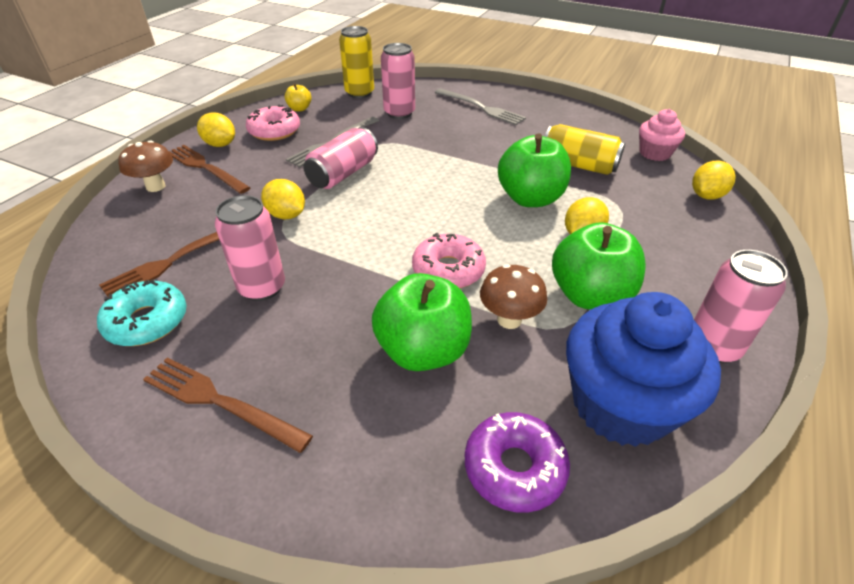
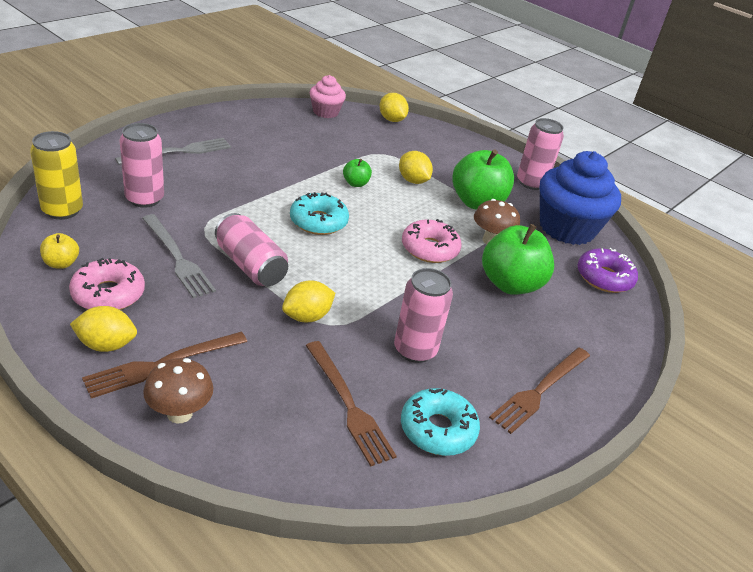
camera: 80 degrees left, 5 degrees down
yellow lemon [197,112,235,147] -> yellow lemon turned 45 degrees clockwise [70,306,137,352]
green apple [498,133,571,207] -> green apple [343,159,372,187], size x0.47
yellow can [545,124,625,175] -> none
none -> turquoise donut [290,192,349,235]

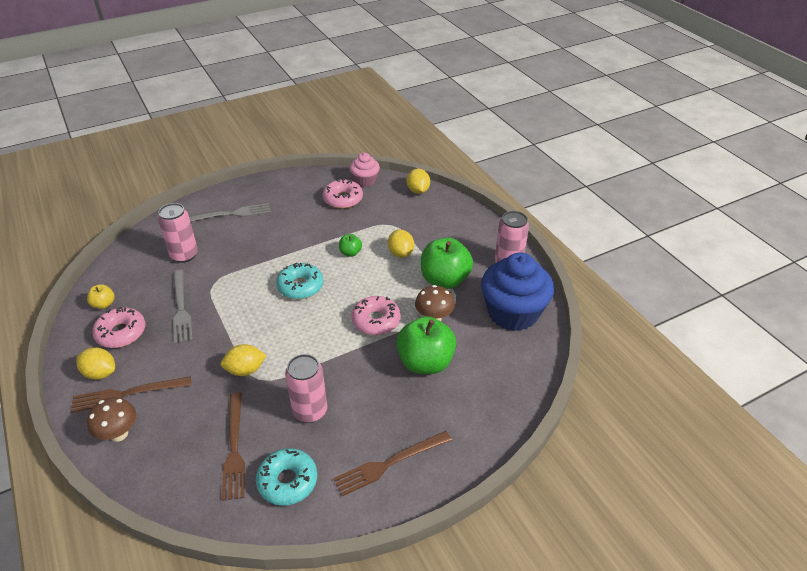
camera: 25 degrees right, 5 degrees up
yellow can [30,131,83,220] -> none
pink can [215,213,288,286] -> none
purple donut [577,248,638,293] -> none
none -> pink donut [322,178,363,209]

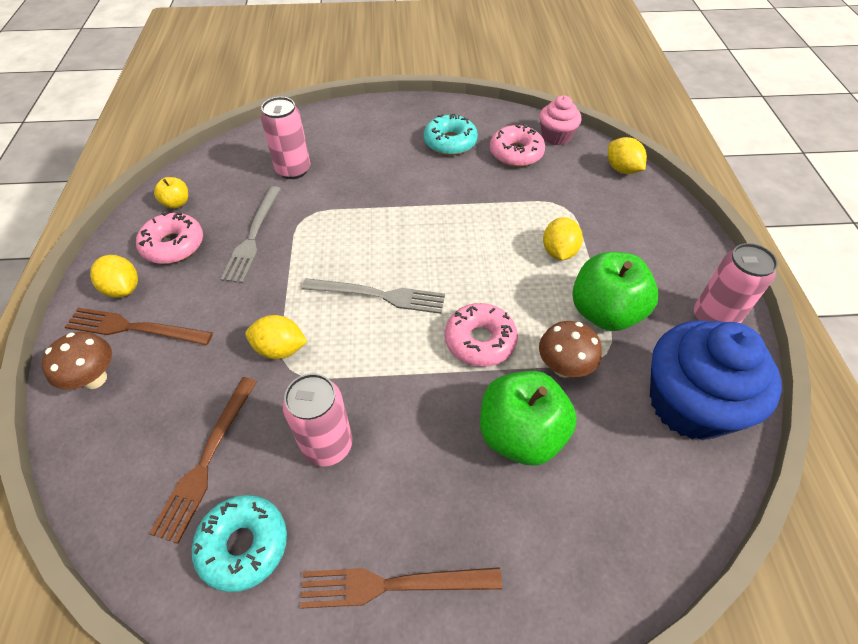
camera: 25 degrees right, 10 degrees up
grey fork [189,203,271,222] -> grey fork moved to [302,278,445,314]
turquoise donut [276,263,323,299] -> turquoise donut moved to [424,114,478,155]
green apple [339,234,362,257] -> none
yellow lemon [407,169,430,194] -> yellow lemon turned 45 degrees counterclockwise [608,137,647,174]

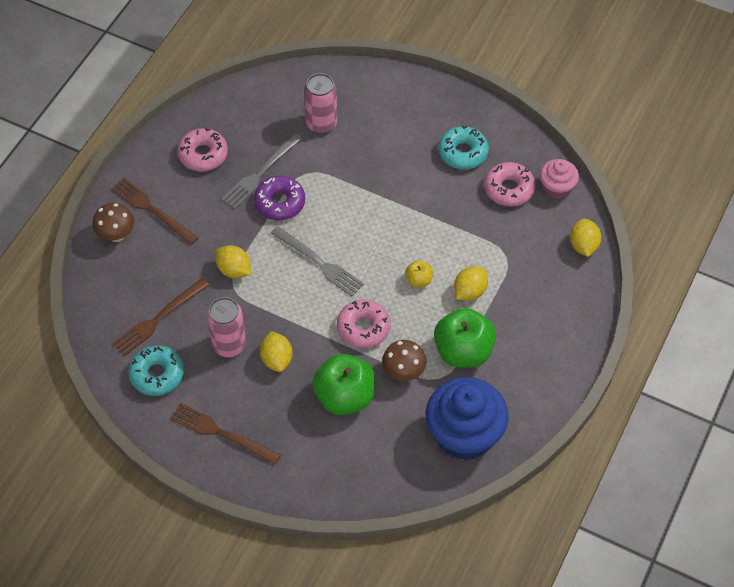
camera: 30 degrees right, 5 degrees up
yellow lemon [90,255,138,298] -> yellow lemon moved to [260,331,293,372]
yellow apple [154,177,188,209] -> yellow apple moved to [405,260,433,287]
pink can [694,243,778,323] -> none
none -> purple donut [254,176,305,220]

